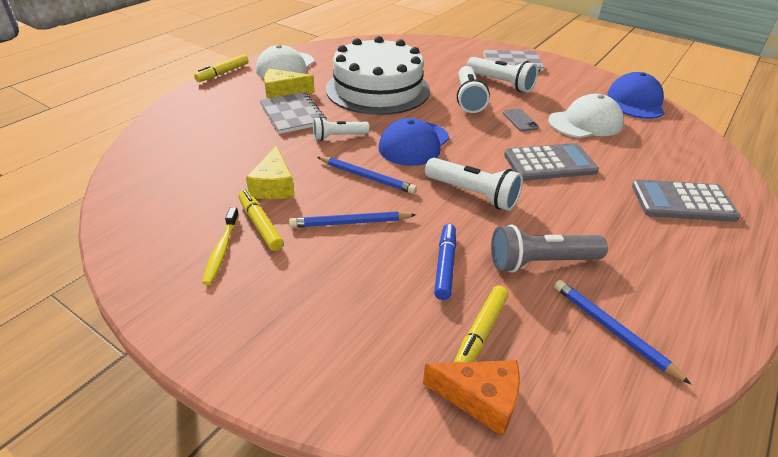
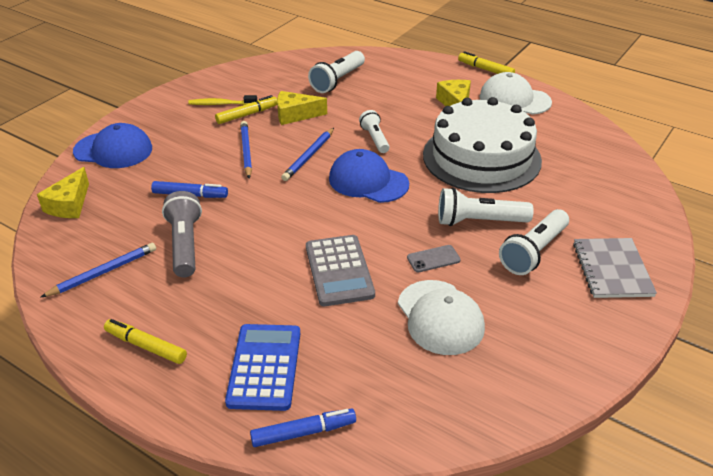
camera: 90 degrees right, 0 degrees up
grey notebook [260,92,327,134] -> none
orange cheese [423,360,520,437] -> yellow cheese [37,167,89,218]
white flashlight [425,158,523,211] -> white flashlight moved to [308,51,365,93]
yellow marker [453,286,509,363] -> yellow marker moved to [104,319,187,364]
blue cap [607,72,664,119] -> blue cap moved to [73,123,152,168]
grey calculator [632,179,741,222] -> blue calculator [225,324,300,411]
none -> blue marker [250,409,356,447]

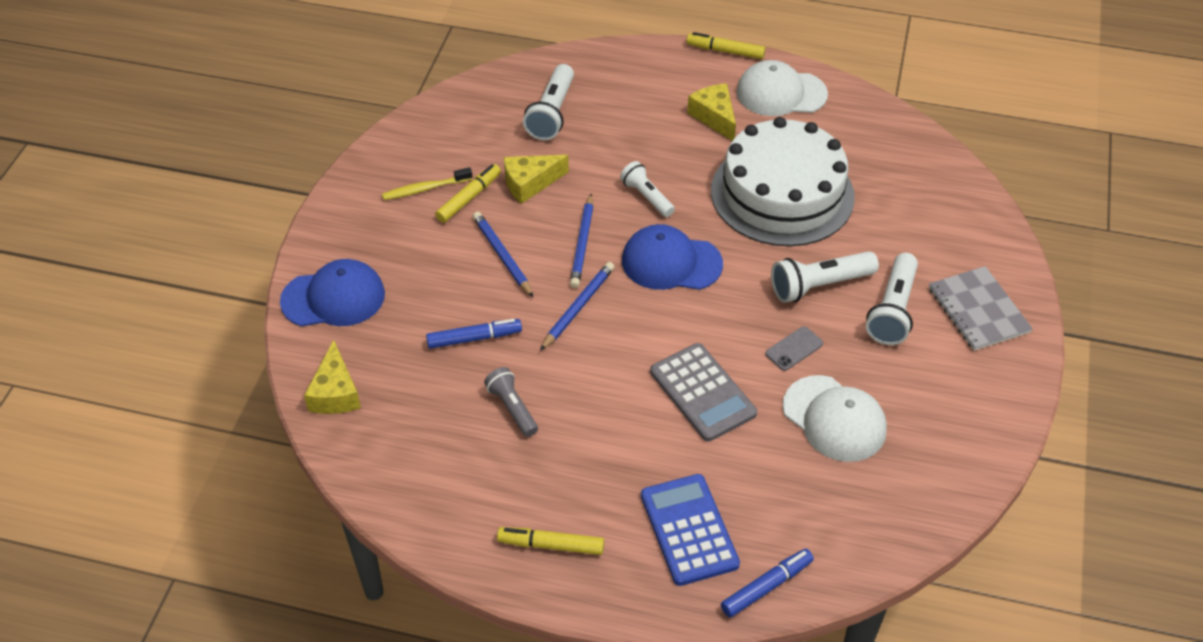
camera: 20 degrees left, 10 degrees up
blue pencil [40,243,156,298] -> blue pencil moved to [540,262,615,351]
grey flashlight [162,191,202,278] -> grey flashlight [484,367,538,437], size x0.65

